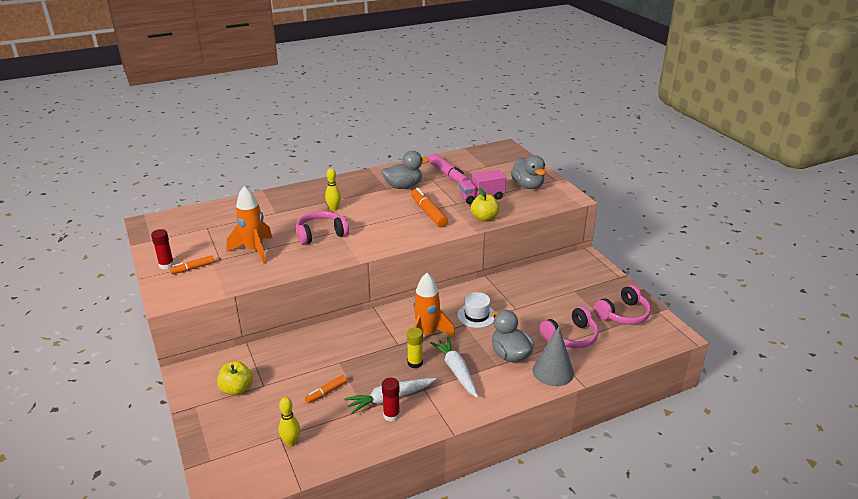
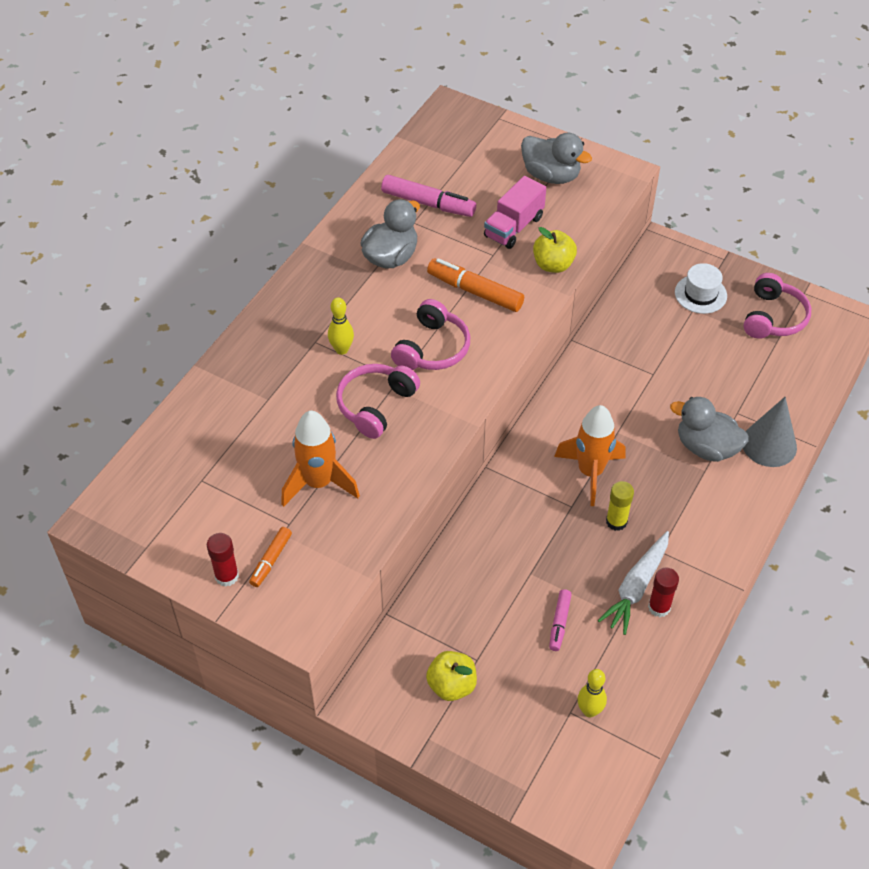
camera: 35 degrees left, 20 degrees up
orange marker [305,375,347,404] -> pink marker [549,589,572,651]
white carrot [430,337,478,398] -> none
white hat [457,292,495,328] -> white hat moved to [675,263,727,314]
pink headphones [540,306,599,348] -> pink headphones moved to [391,299,470,370]

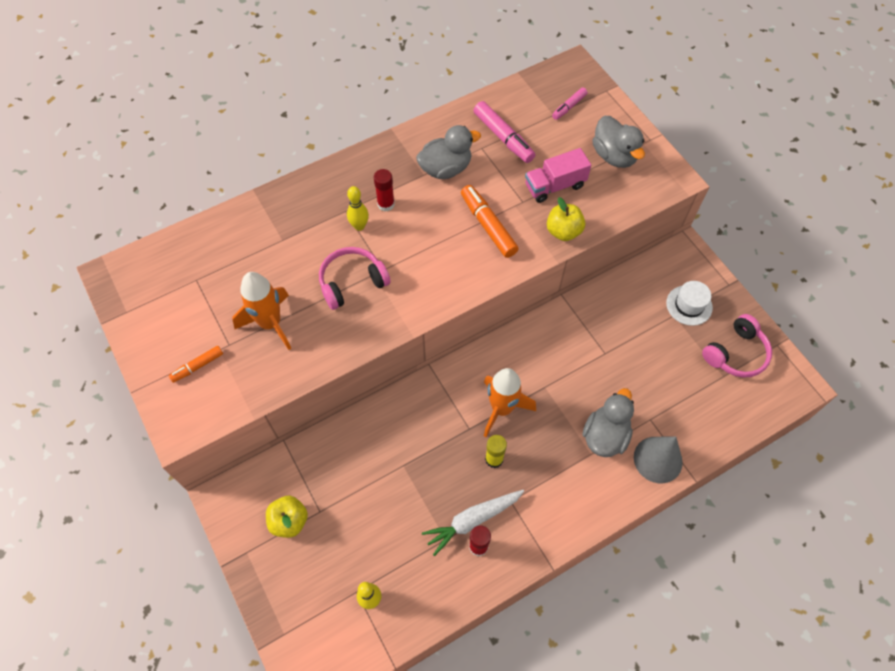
camera: 30 degrees right, 10 degrees up
red glue stick [207,533,239,587] -> red glue stick moved to [374,169,395,212]
pink headphones [391,299,470,370] -> none
pink marker [549,589,572,651] -> pink marker moved to [552,87,587,120]
grey duck [670,397,749,462] -> grey duck turned 60 degrees clockwise [583,388,634,457]

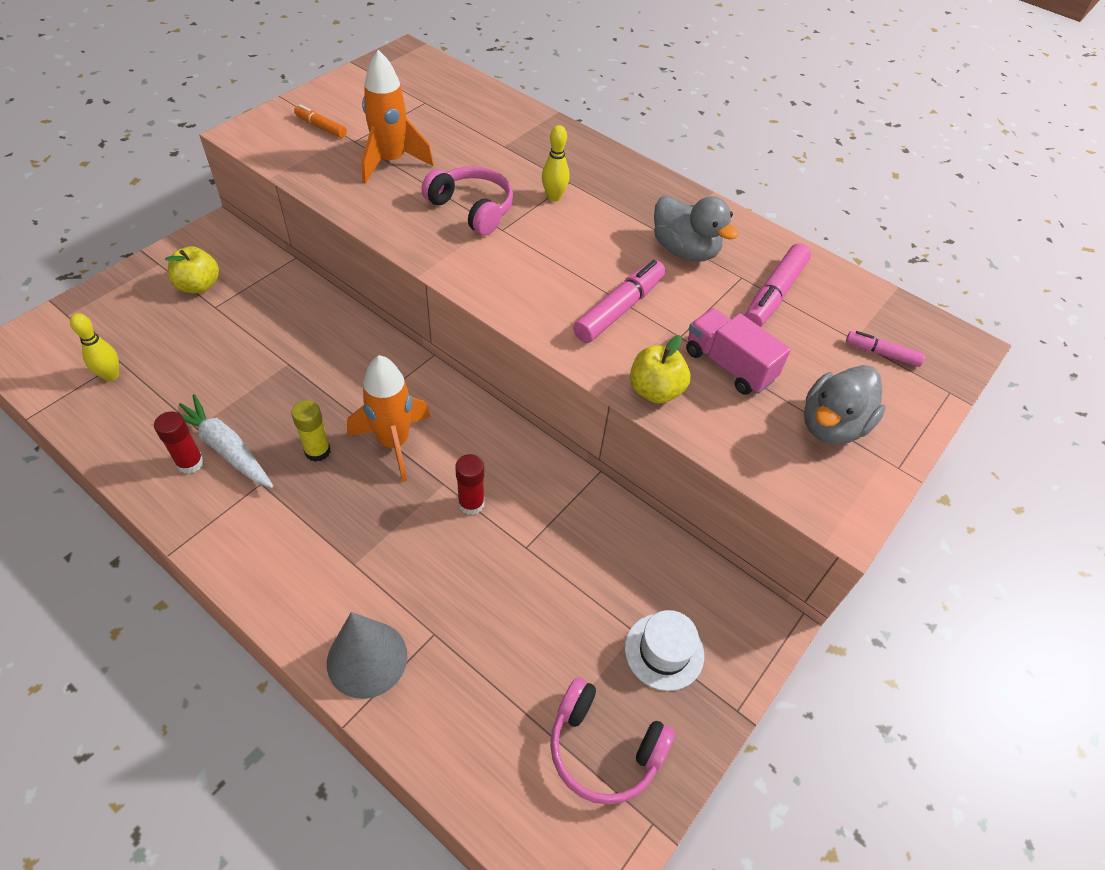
camera: 65 degrees right, 10 degrees down
red glue stick [374,169,395,212] -> red glue stick moved to [455,454,484,515]
orange marker [461,185,518,258] -> pink marker [573,260,665,343]
grey duck [583,388,634,457] -> none

